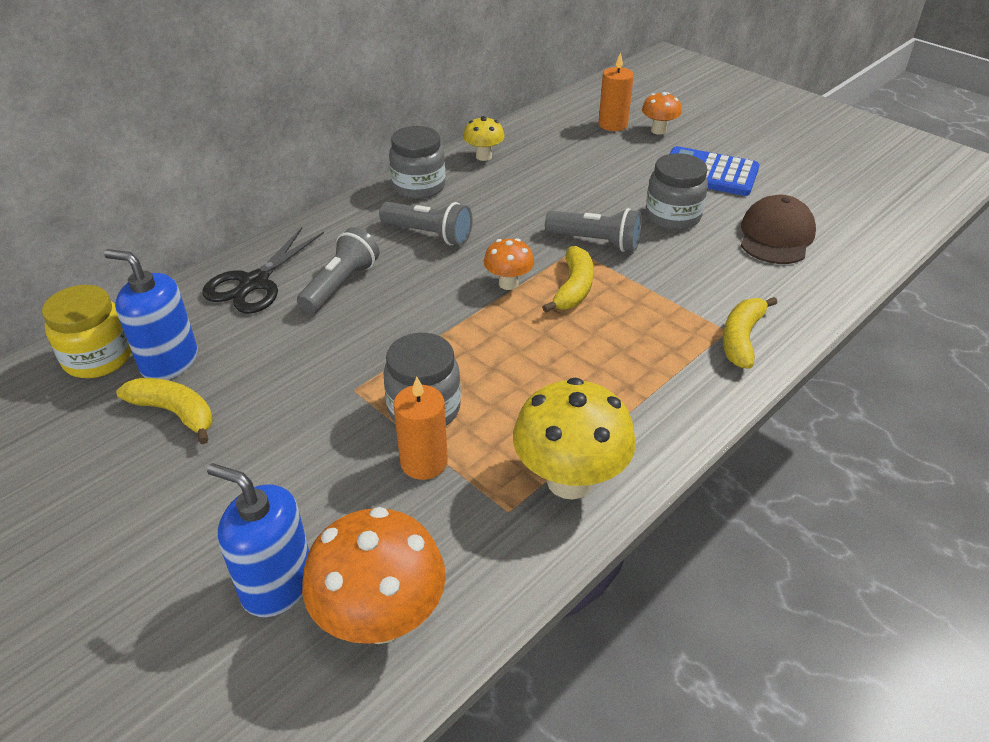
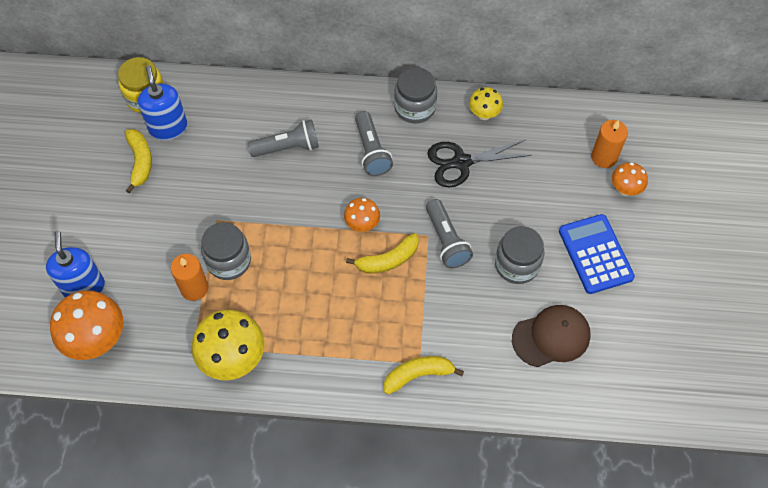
camera: 50 degrees right, 20 degrees up
black scissors [202,227,324,313] -> black scissors moved to [427,140,532,188]

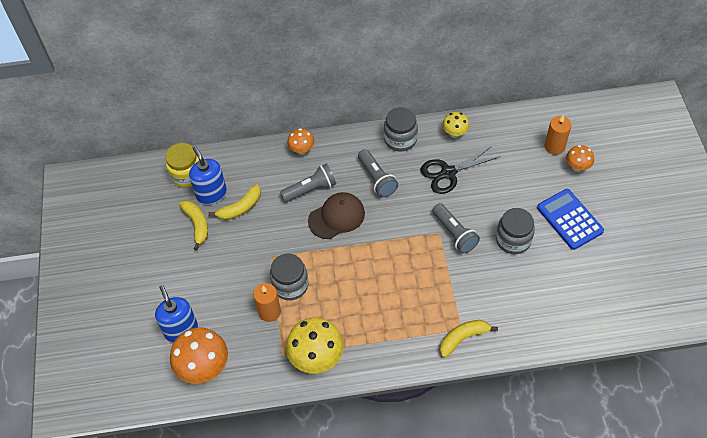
camera: 10 degrees left, 5 degrees down
orange mushroom [344,198,380,232] -> orange mushroom moved to [287,128,314,155]
yellow banana [346,233,419,273] -> yellow banana moved to [209,184,261,220]
brown cap [512,305,591,367] -> brown cap moved to [308,192,365,239]

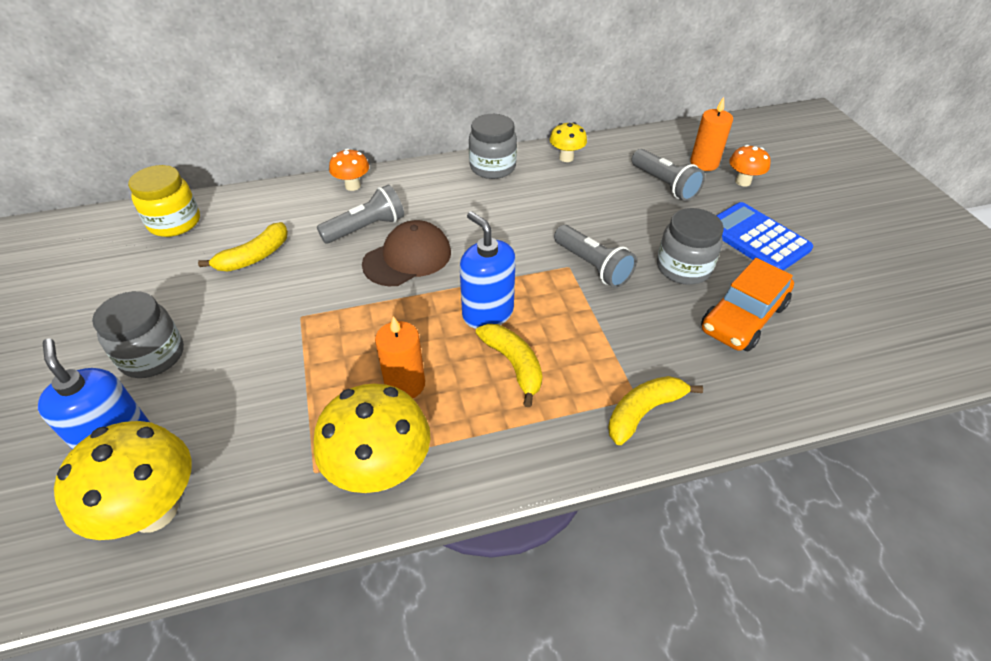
camera: 10 degrees left, 10 degrees down
orange mushroom [170,327,228,384] -> yellow mushroom [54,421,192,540]
yellow banana [179,200,208,250] -> yellow banana moved to [476,324,542,407]
blue soap dispenser [189,146,227,205] -> blue soap dispenser moved to [460,211,516,329]
orange candle [253,283,281,322] -> orange candle moved to [375,316,425,398]
grey jar [270,254,309,300] -> grey jar moved to [92,291,184,378]
grey flashlight [358,149,398,197] -> grey flashlight moved to [631,149,705,201]
black scissors [421,146,500,194] -> none
none -> orange car [701,258,794,352]

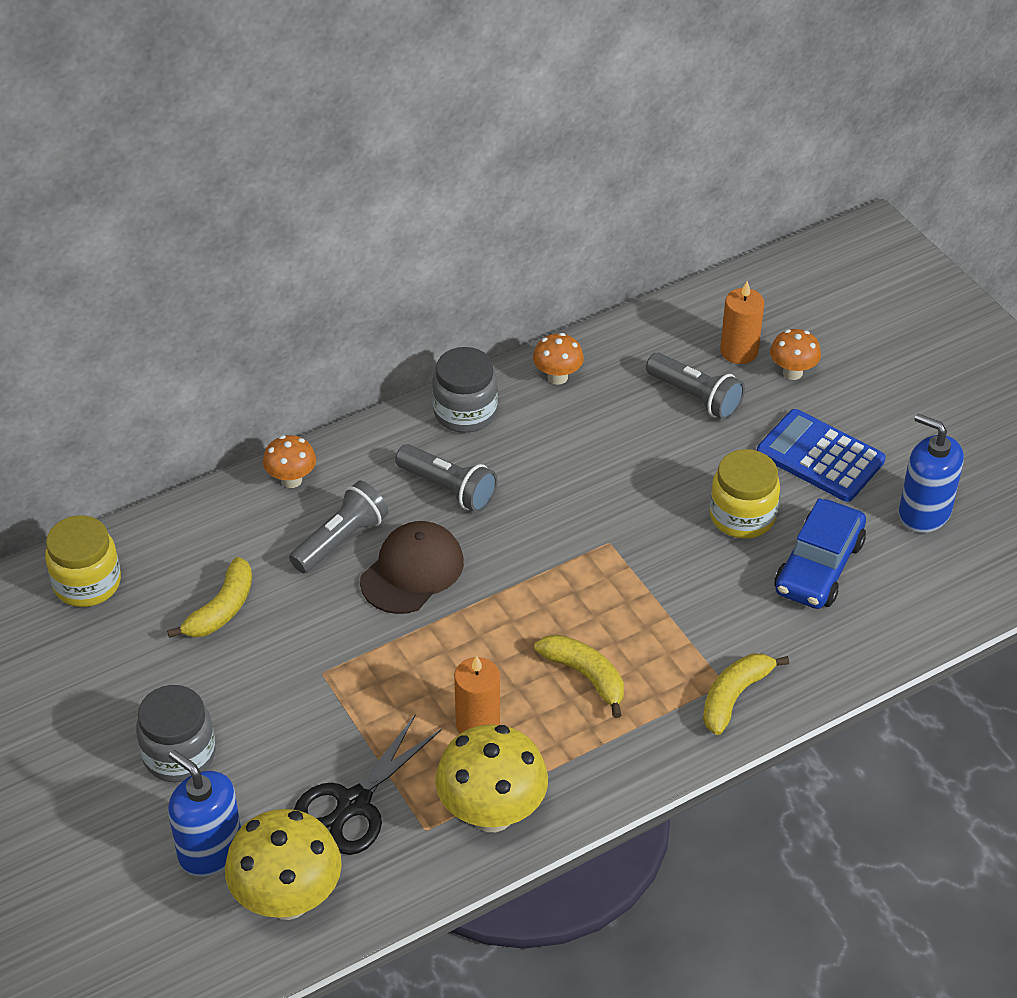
camera: 15 degrees left, 0 degrees up
blue soap dispenser [460,211,516,329] -> blue soap dispenser moved to [899,413,964,533]
yellow mushroom [550,122,587,162] -> orange mushroom [533,333,584,385]
grey flashlight [554,225,637,288] -> grey flashlight moved to [395,444,498,512]
grey jar [657,208,724,285] -> yellow jar [710,449,780,539]
orange car [701,258,794,352] -> blue car [775,498,866,609]
none -> black scissors [294,715,442,855]

